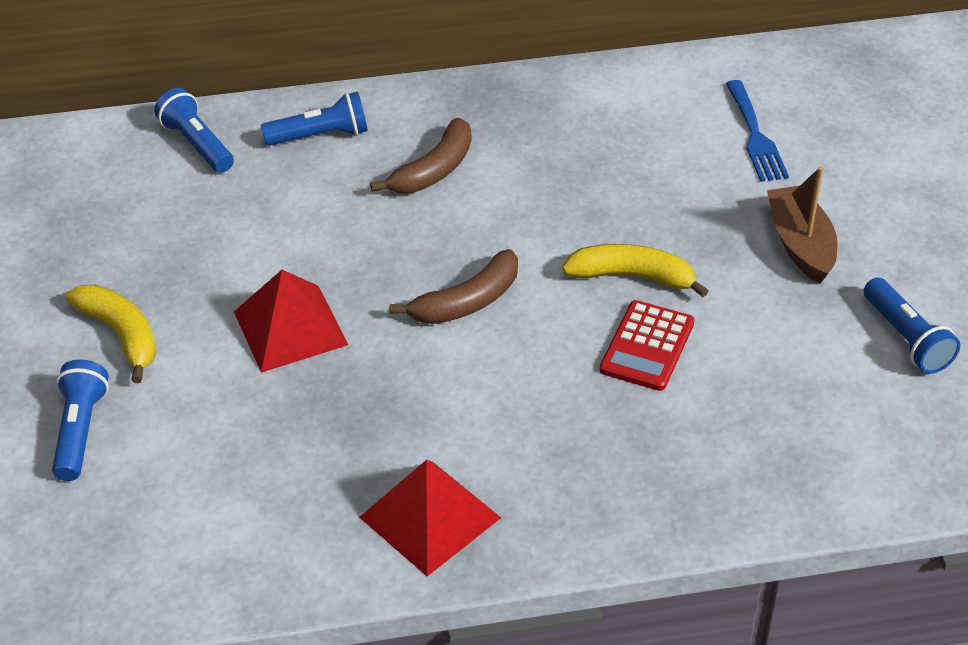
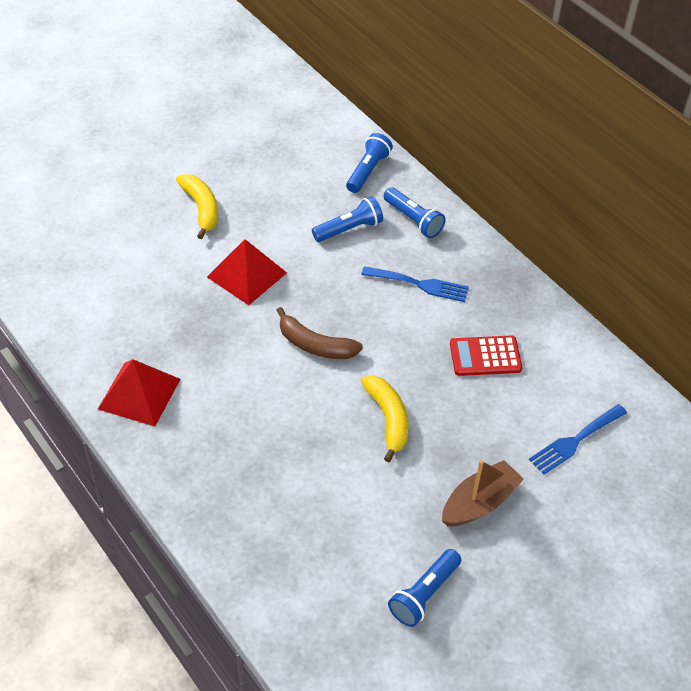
camera: 60 degrees right, 5 degrees up
blue flashlight [52,359,109,481] -> blue flashlight moved to [312,196,383,242]
yellow banana [65,285,157,383] -> yellow banana turned 45 degrees counterclockwise [176,174,218,239]
brown banana [370,118,472,193] -> blue fork [361,266,469,302]
red calculator [600,300,695,391] -> red calculator moved to [450,335,522,376]

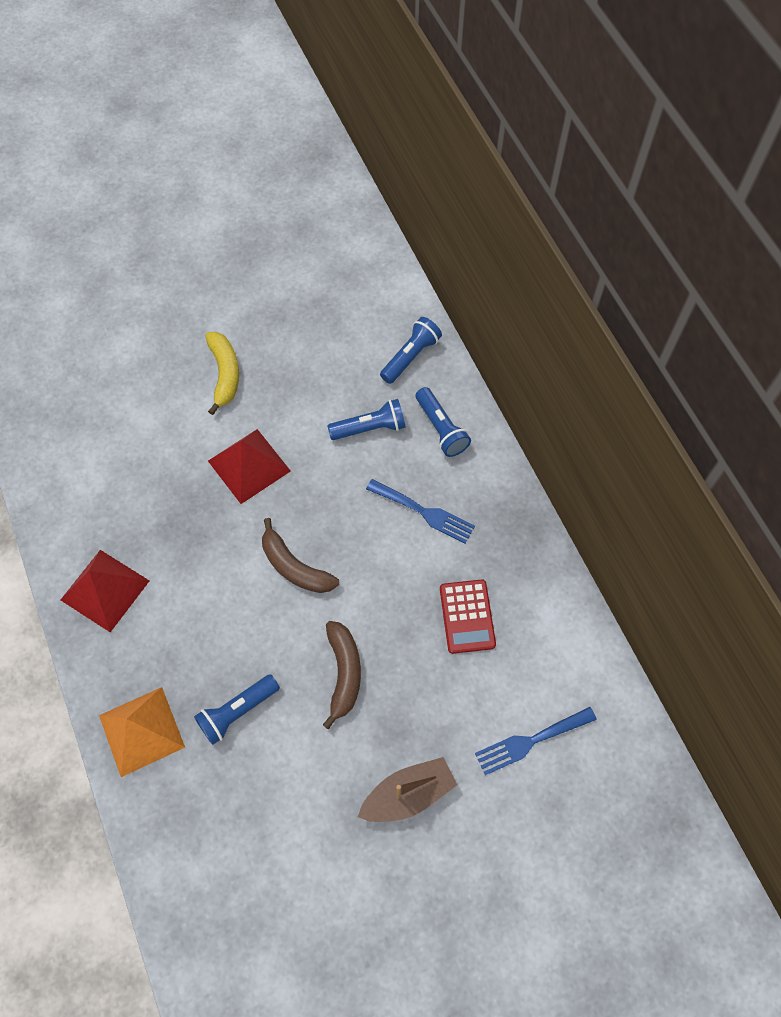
camera: 15 degrees right, 15 degrees up
yellow banana [361,376,408,462] -> brown banana [323,621,361,729]
blue flashlight [388,549,462,627] -> blue flashlight moved to [194,674,280,745]
red calculator [450,335,522,376] -> red calculator turned 105 degrees counterclockwise [440,579,496,654]
none -> orange pyramid [99,687,185,777]

